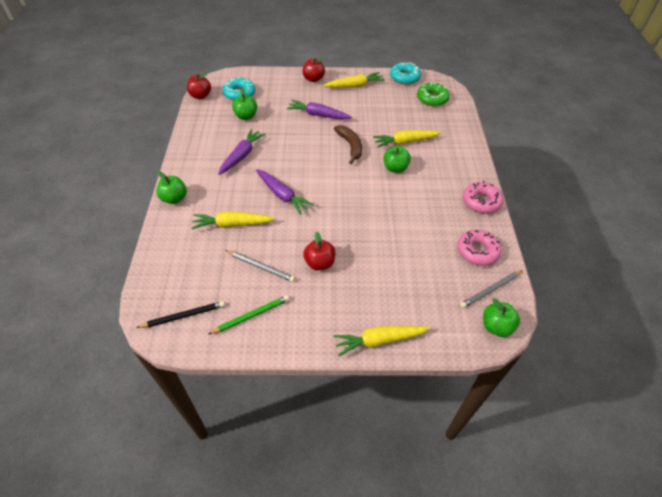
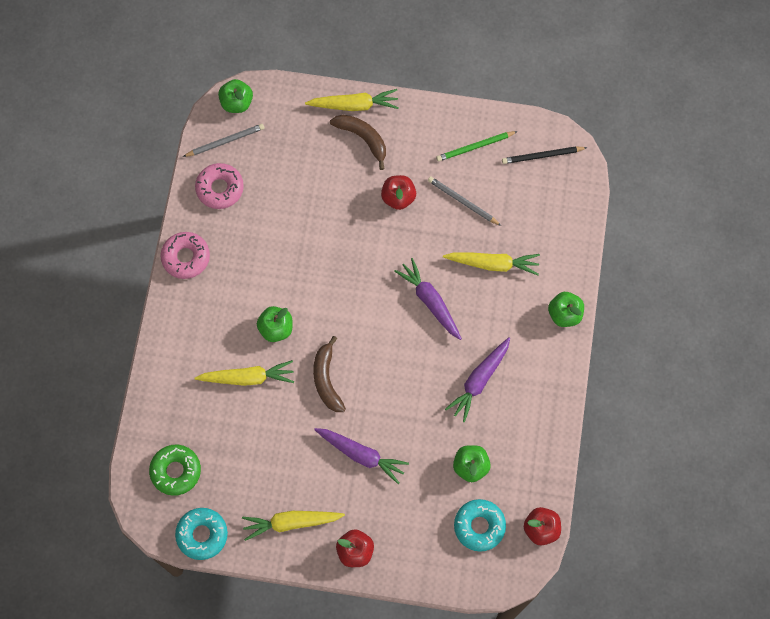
camera: 170 degrees left, 20 degrees up
none -> brown banana [330,115,386,170]

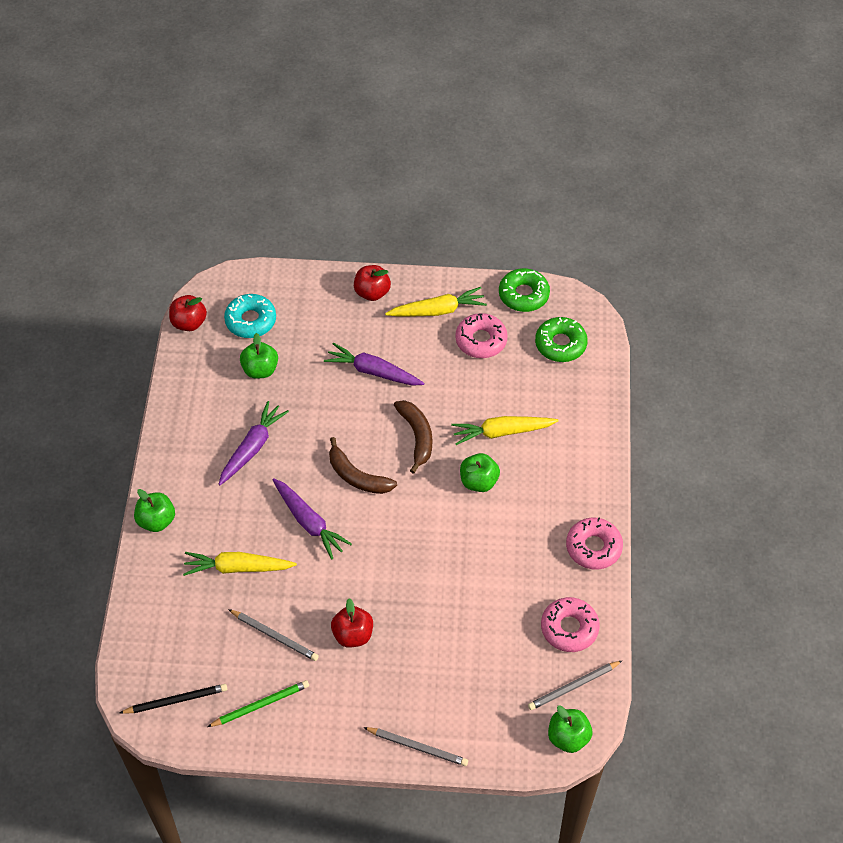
camera: 175 degrees right, 15 degrees down
turquoise donut [175,508,228,560] -> green donut [499,268,550,312]
yellow carrot [305,89,399,111] -> grey pencil [363,727,468,766]
brown banana [330,115,386,170] -> brown banana moved to [329,437,397,494]
none -> pink donut [455,313,508,358]

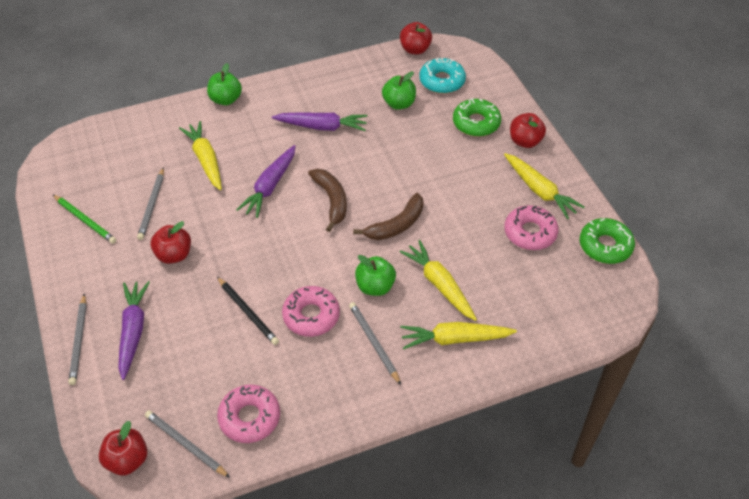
camera: 65 degrees right, 5 degrees down
black pencil [120,684,227,714] -> black pencil moved to [217,277,279,345]
purple carrot [324,343,425,386] -> purple carrot moved to [118,281,150,380]
brown banana [329,437,397,494] -> brown banana turned 150 degrees clockwise [308,169,347,232]
green donut [535,317,588,362] -> green donut moved to [453,98,501,137]
green apple [548,706,592,753] -> red apple [99,421,148,475]
pink donut [566,517,623,570] -> pink donut moved to [282,286,340,337]
none -> grey pencil [349,302,401,385]
none -> yellow carrot [400,322,517,349]

